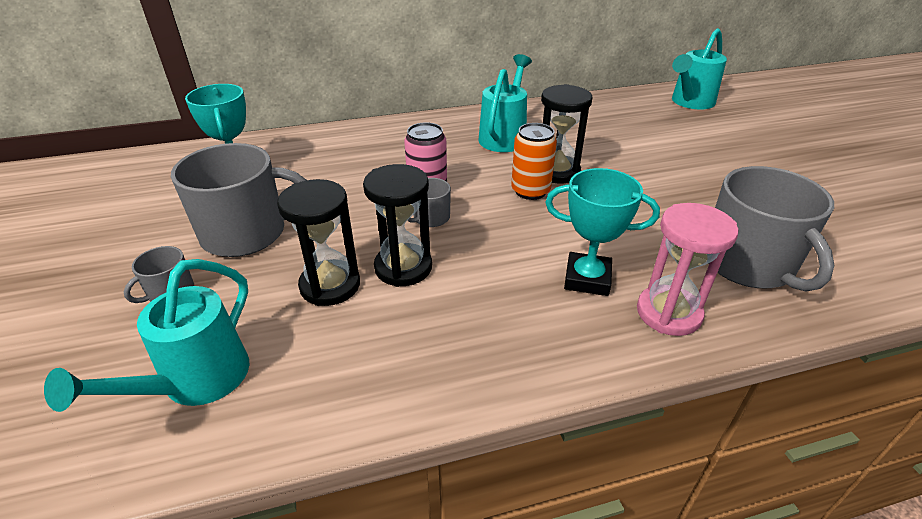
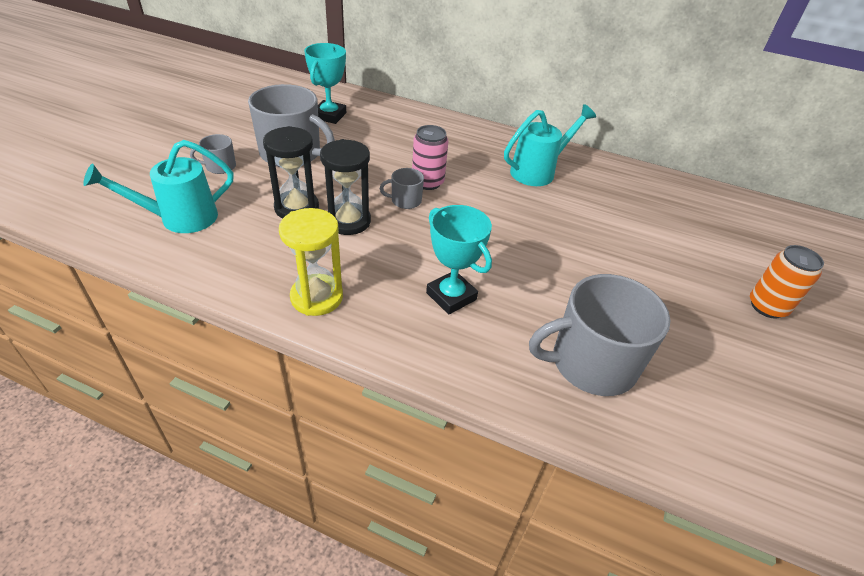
camera: 35 degrees right, 5 degrees up
orange can [511,123,557,200] -> orange can moved to [750,245,824,319]
black hourglass [541,84,592,183] -> none
pink hourglass [637,203,738,336] -> none
turquoise watering can [672,28,727,110] -> none
grey mug [708,166,834,291] -> grey mug turned 60 degrees clockwise [529,274,671,396]
none -> yellow hourglass [279,208,343,316]

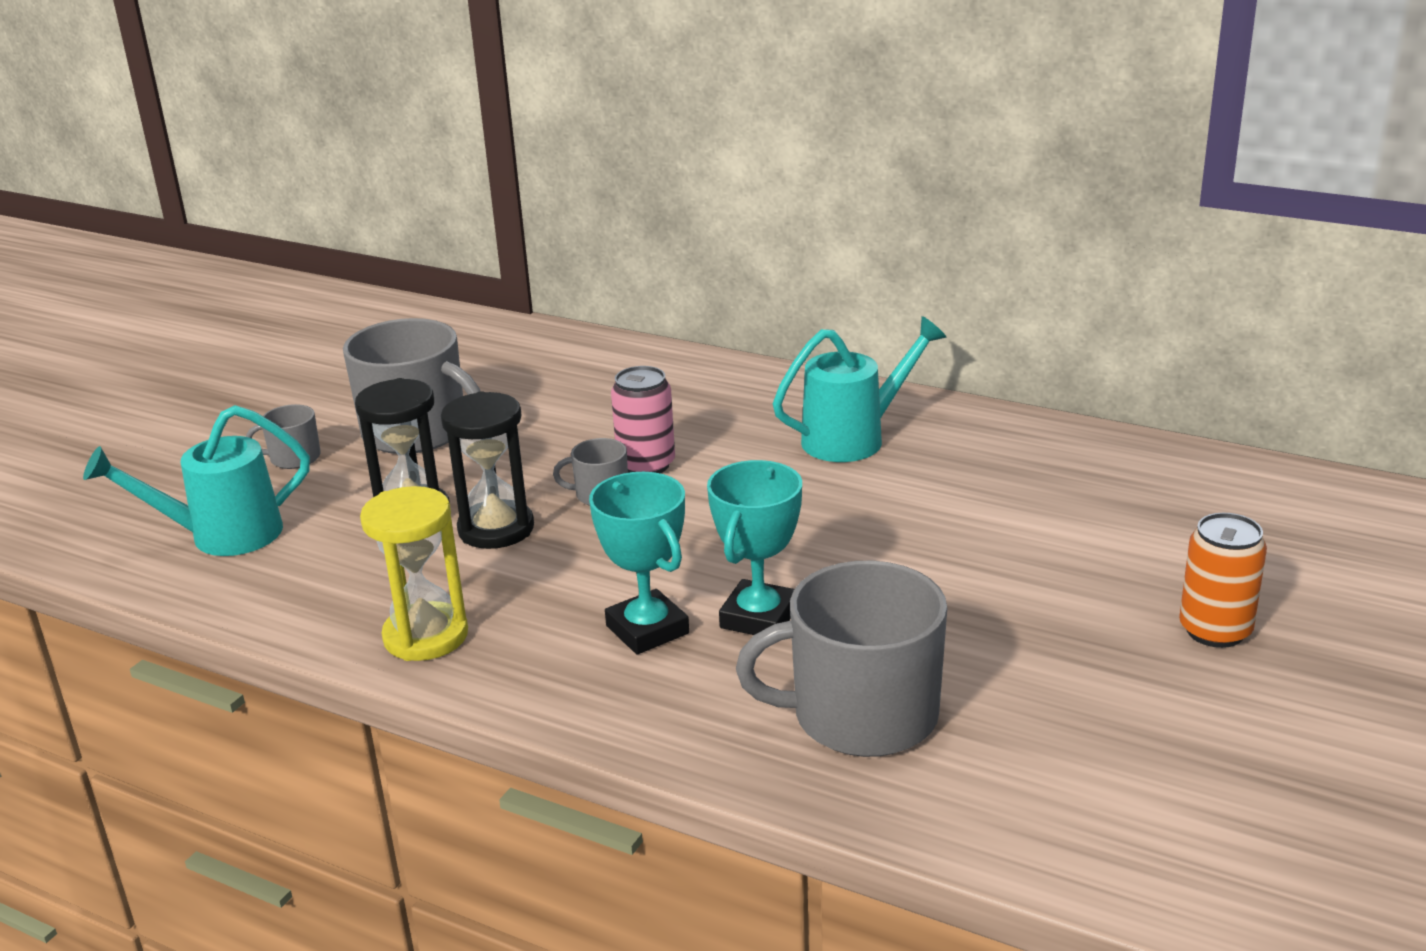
camera: 10 degrees right, 15 degrees down
turquoise trophy [304,43,346,124] -> turquoise trophy moved to [707,460,802,635]

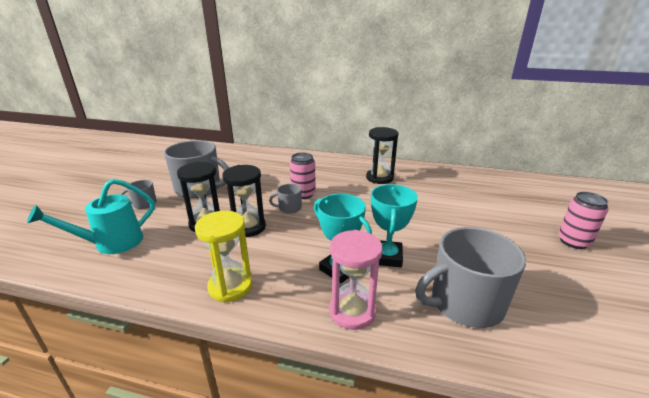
camera: 15 degrees left, 0 degrees up
turquoise watering can [773,316,946,462] -> black hourglass [366,127,398,184]
orange can [1179,513,1267,648] -> pink can [558,192,608,249]
none -> pink hourglass [329,230,383,330]

